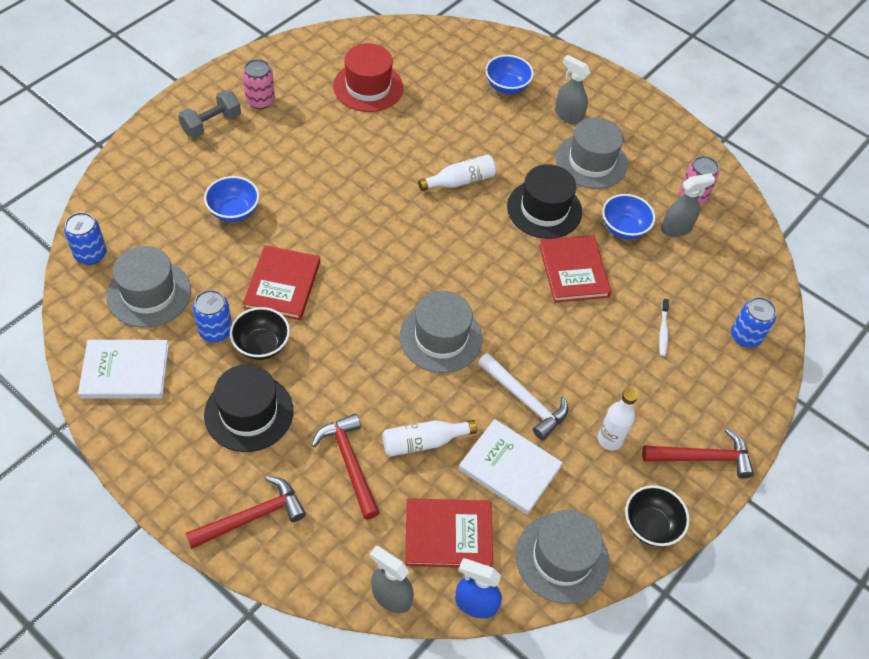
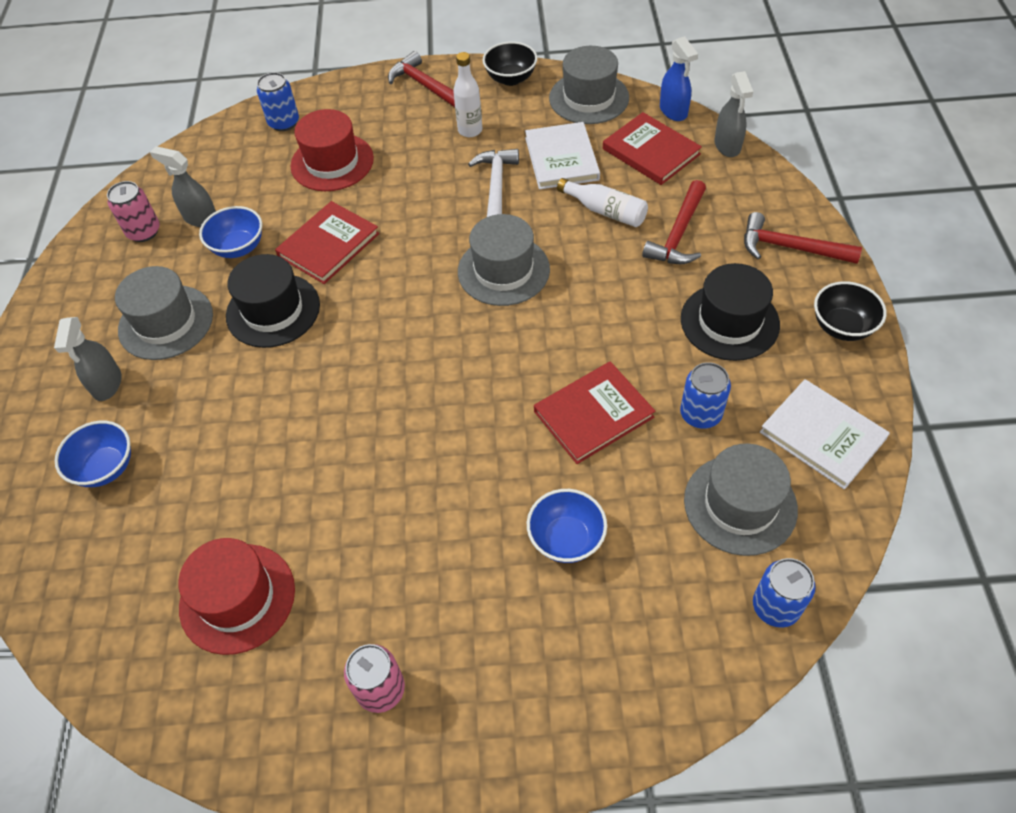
camera: 125 degrees left, 0 degrees up
grey dumbbell [178,90,241,138] -> none
black bowl [230,307,290,360] -> black bowl moved to [814,281,887,341]
white bottle [418,155,496,191] -> none
white toothbrush [659,299,669,356] -> red hat [290,109,374,191]

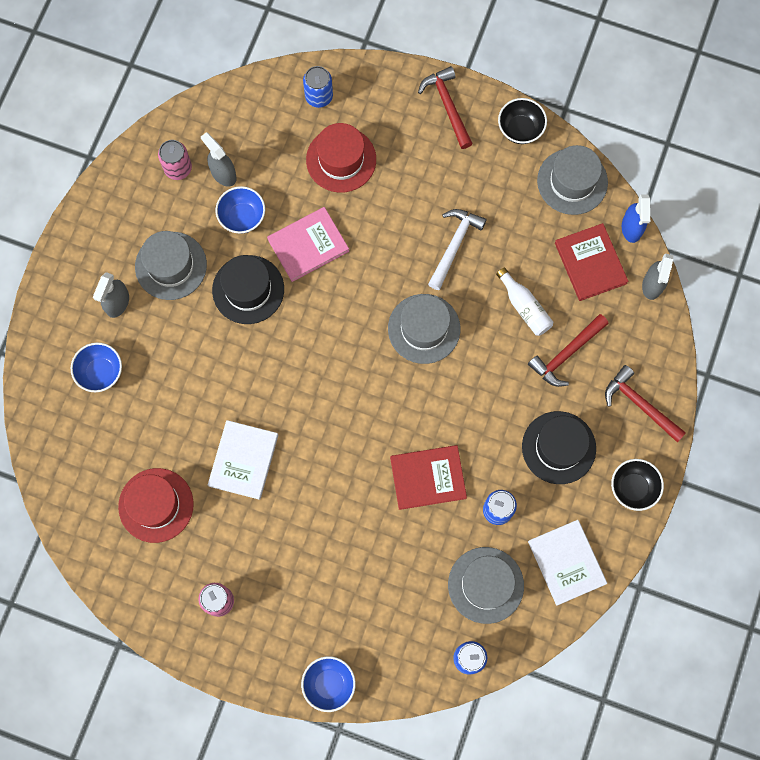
camera: 20 degrees right, 20 degrees up
red book [275,201,380,284] -> pink book [267,207,349,282]
white bottle [453,52,482,137] -> none
white book [525,122,600,189] -> white book moved to [208,420,278,500]
blue bowl [527,489,607,563] -> blue bowl moved to [301,656,356,712]

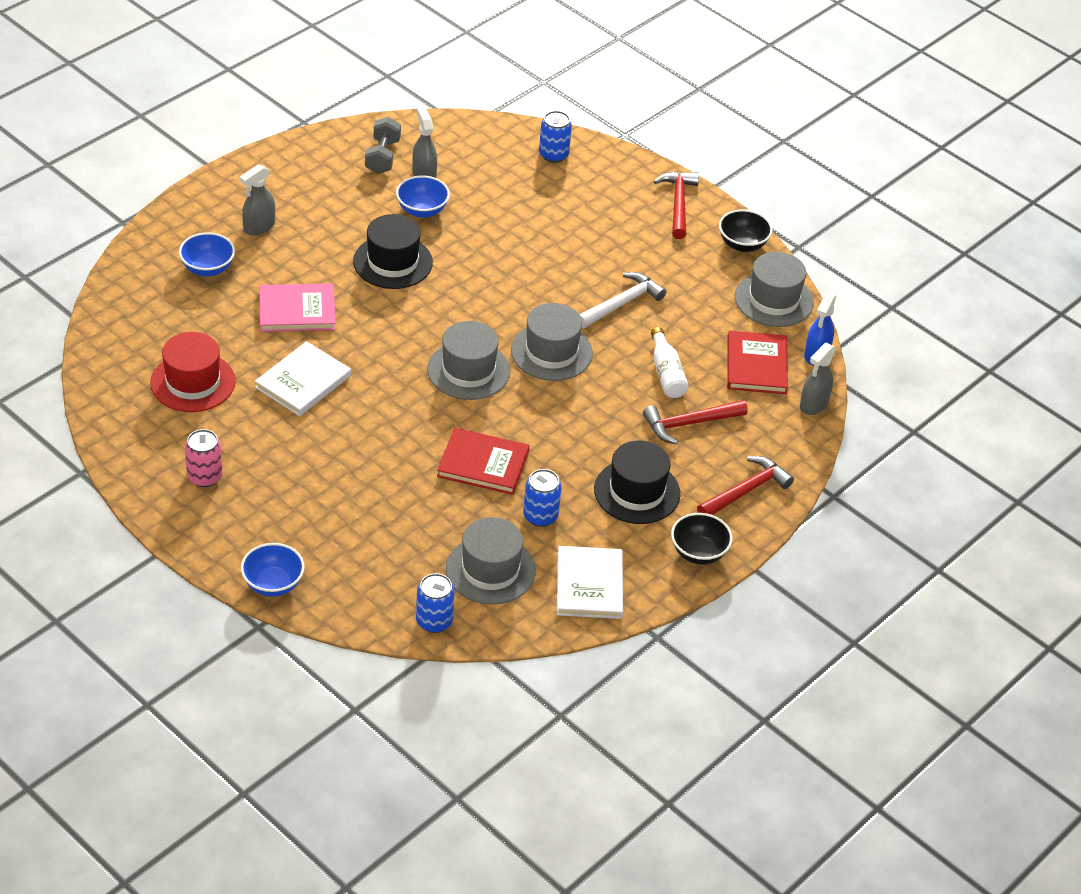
camera: 20 degrees right, 30 degrees down
grey hat [135,231,207,300] -> grey hat moved to [427,321,510,400]
pink can [158,140,192,180] -> grey dumbbell [365,117,401,174]
pink book [267,207,349,282] -> pink book moved to [259,284,336,332]
red hat [306,123,376,193] -> none
red hammer [605,365,686,442] -> red hammer turned 75 degrees clockwise [697,456,794,515]

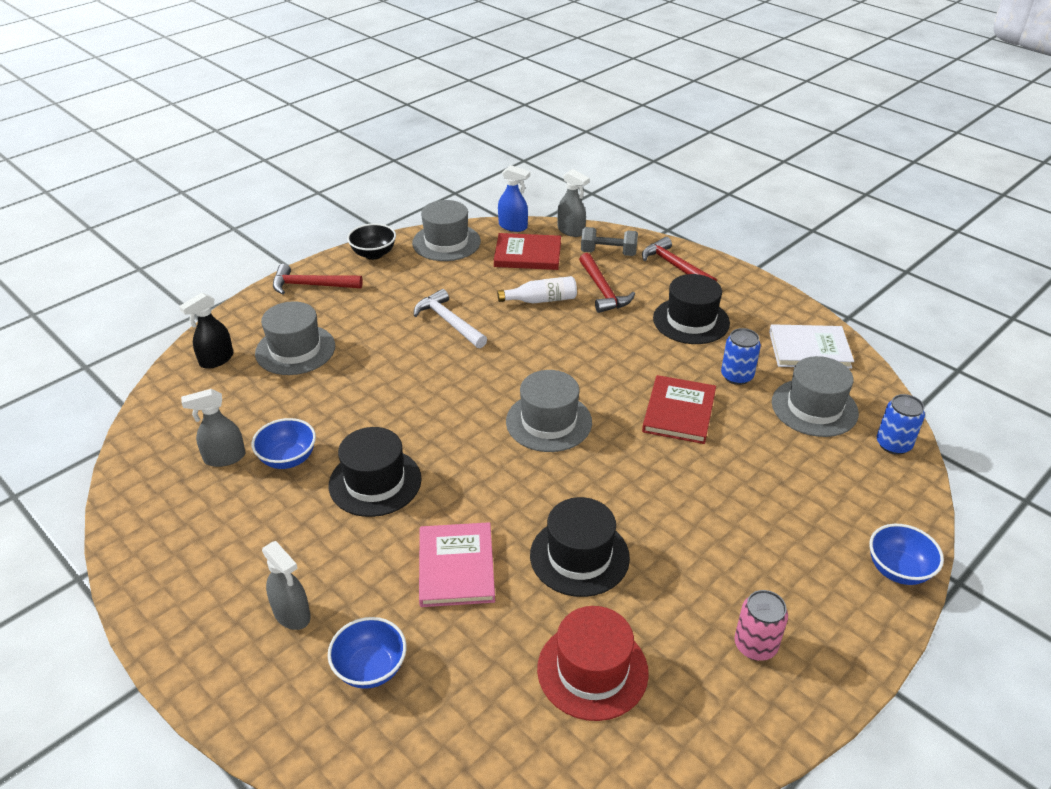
camera: 85 degrees left, 5 degrees down
white book [255,341,351,416] -> black hat [530,497,630,597]
grey dumbbell [365,117,401,174] -> grey dumbbell moved to [581,227,638,256]
grey hat [511,303,593,381] -> grey hat moved to [255,301,335,375]
blue can [539,111,572,163] -> black spray bottle [179,293,233,369]
black bowl [671,513,733,565] -> none

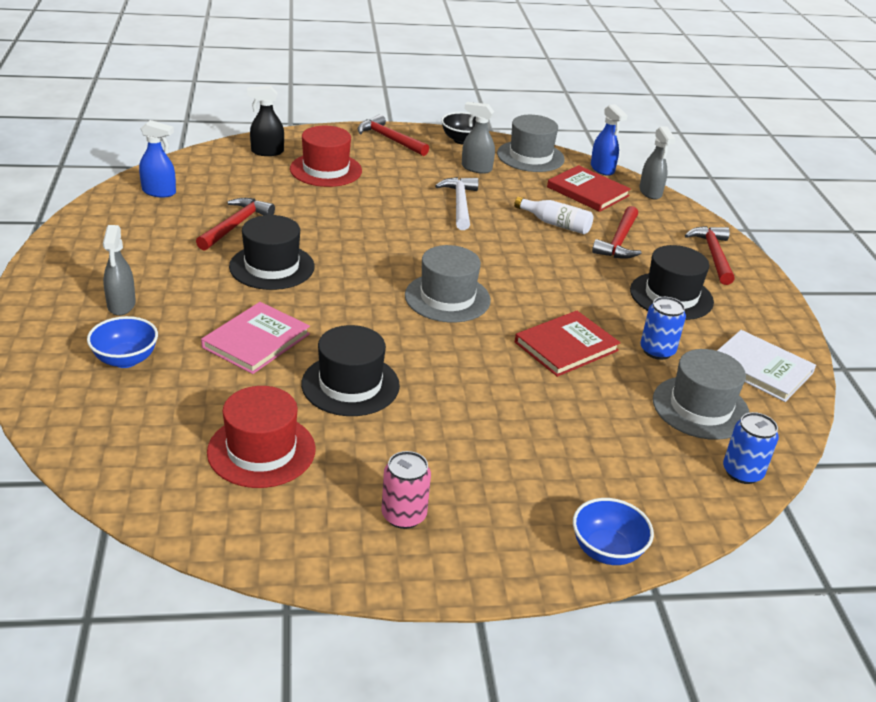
camera: 35 degrees right, 5 degrees down
grey spray bottle [181,389,246,467] -> grey spray bottle moved to [462,102,495,174]
blue bowl [252,418,316,469] -> red hammer [196,198,275,251]
grey hat [255,301,335,375] -> red hat [290,126,362,187]
grey dumbbell [581,227,638,256] -> none
none -> blue spray bottle [139,120,176,197]

